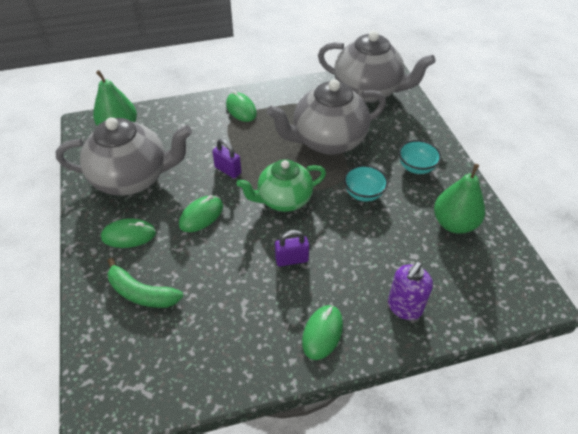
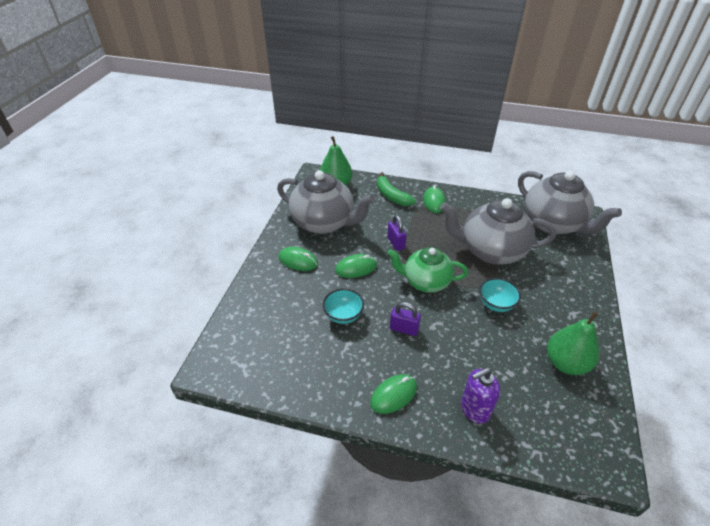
camera: 30 degrees right, 5 degrees down
green banana [107,258,183,308] -> green banana moved to [377,172,416,206]
turquoise bowl [399,140,441,174] -> turquoise bowl moved to [323,288,364,324]

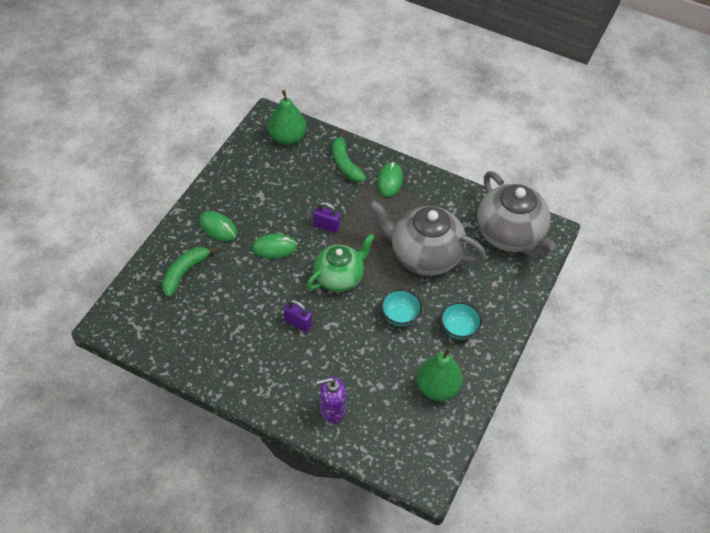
camera: 10 degrees right, 10 degrees up
grey teapot [277,170,375,234] -> none
turquoise bowl [323,288,364,324] -> turquoise bowl moved to [440,302,482,340]
green mouse [370,374,417,414] -> none
purple padlock [387,215,407,251] -> purple padlock turned 60 degrees counterclockwise [313,202,340,233]
green teapot [387,247,468,293] -> green teapot turned 120 degrees clockwise [307,234,375,292]
none -> green banana [162,247,218,297]

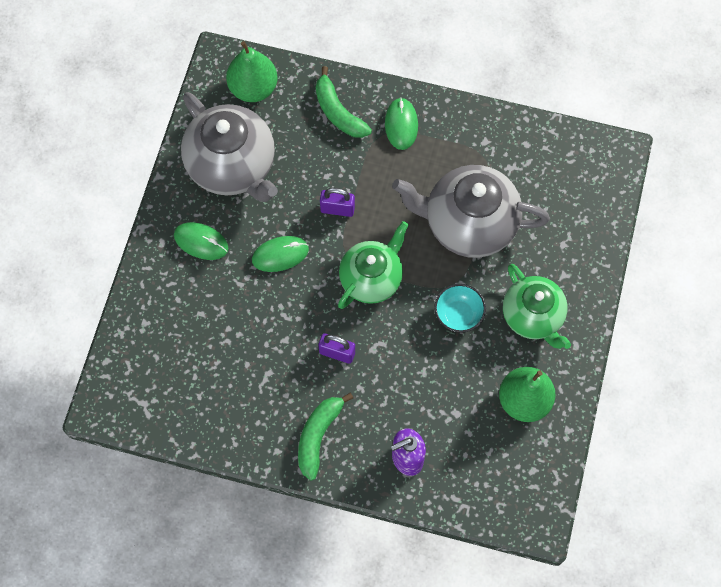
camera: 10 degrees left, 15 degrees up
green banana [162,247,218,297] -> green banana moved to [298,393,353,481]
turquoise bowl [440,302,482,340] -> green teapot [503,264,571,349]
grey teapot [477,171,557,260] -> grey teapot moved to [181,92,278,202]

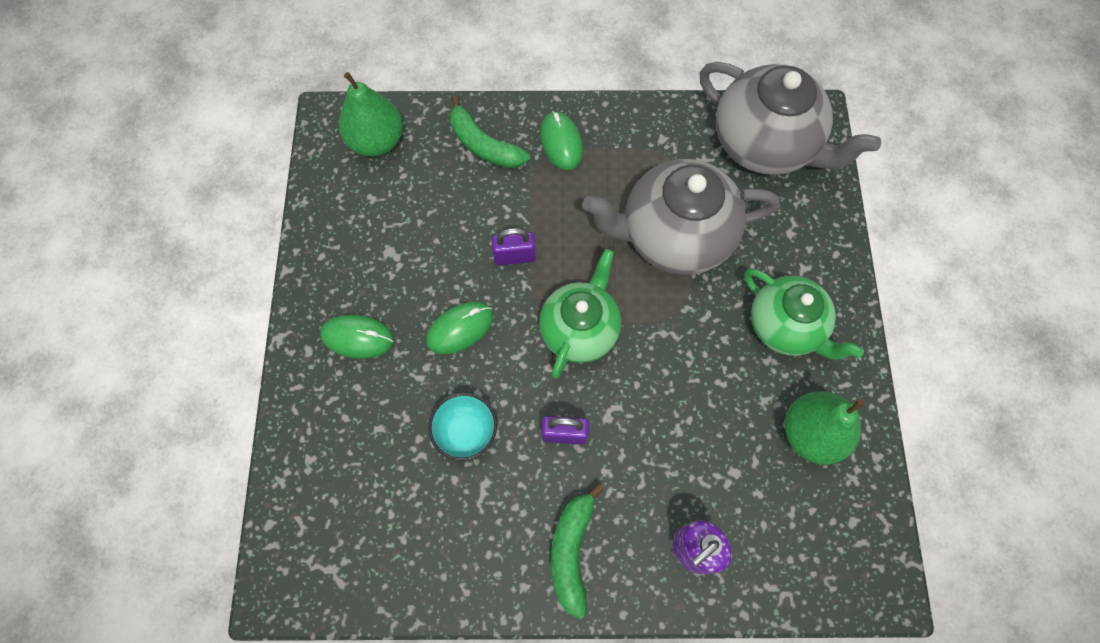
camera: 15 degrees left, 0 degrees up
grey teapot [181,92,278,202] -> grey teapot moved to [700,62,881,175]
turquoise bowl [434,284,486,333] -> turquoise bowl moved to [428,393,497,461]

